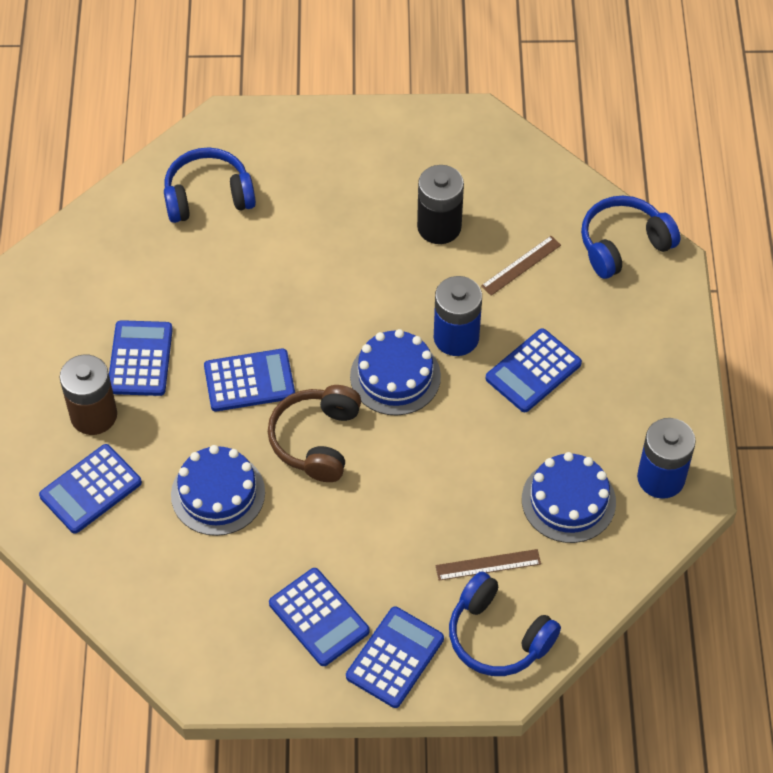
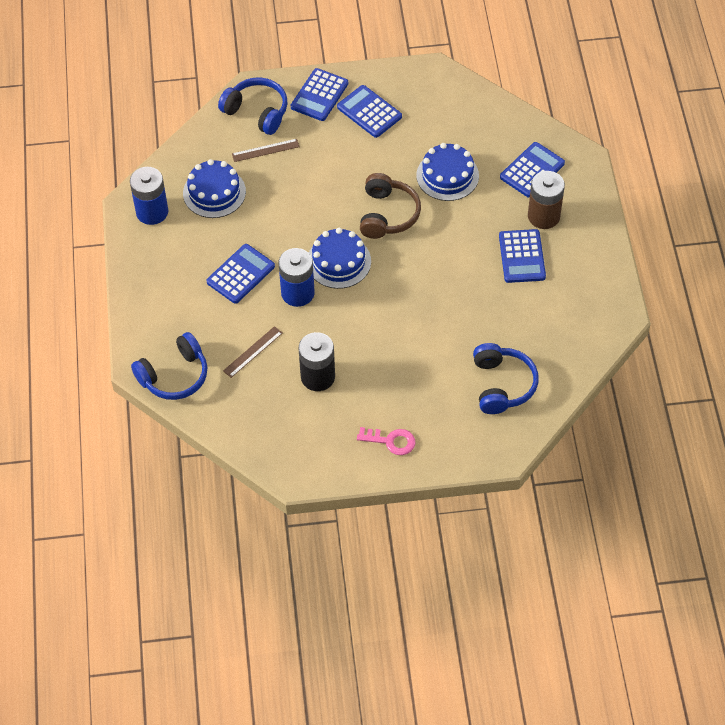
camera: 175 degrees right, 0 degrees up
blue headphones [164,148,256,223] -> blue headphones turned 75 degrees counterclockwise [473,343,539,414]
blue calculator [204,349,295,411] -> none
none -> pink key [357,427,415,455]

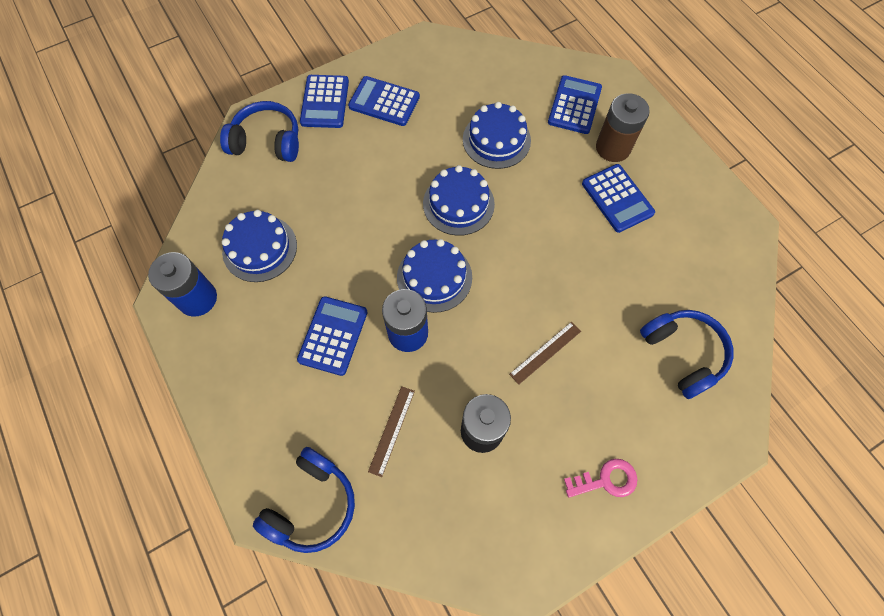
camera: 25 degrees left, 10 degrees up
brown ruler [232,139,300,162] -> brown ruler moved to [509,322,581,385]
brown headphones [360,173,421,239] -> blue cake [423,165,495,236]

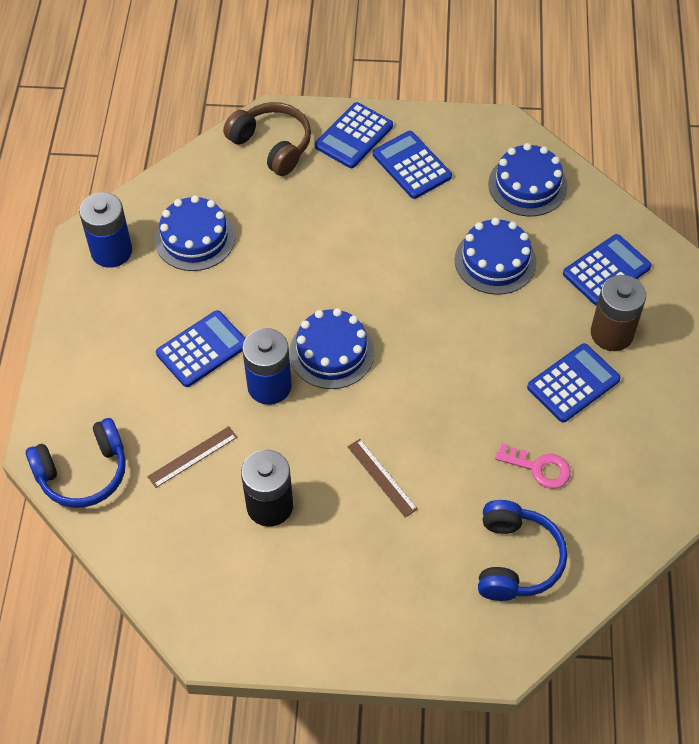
camera: 35 degrees right, 10 degrees down
blue headphones [220,101,299,162] -> brown headphones [223,102,311,176]
blue cake [423,165,495,236] -> blue cake moved to [488,143,567,217]
brown ruler [509,322,581,385] -> brown ruler turned 60 degrees clockwise [347,439,418,518]
pink key [564,459,637,498] -> pink key moved to [495,443,571,489]
blue calculator [582,164,655,233] -> blue calculator turned 135 degrees counterclockwise [527,343,621,423]

